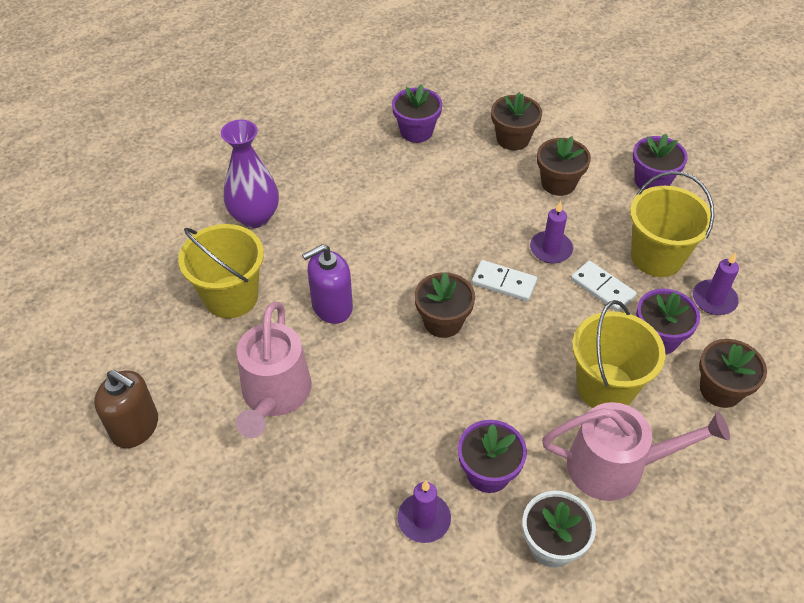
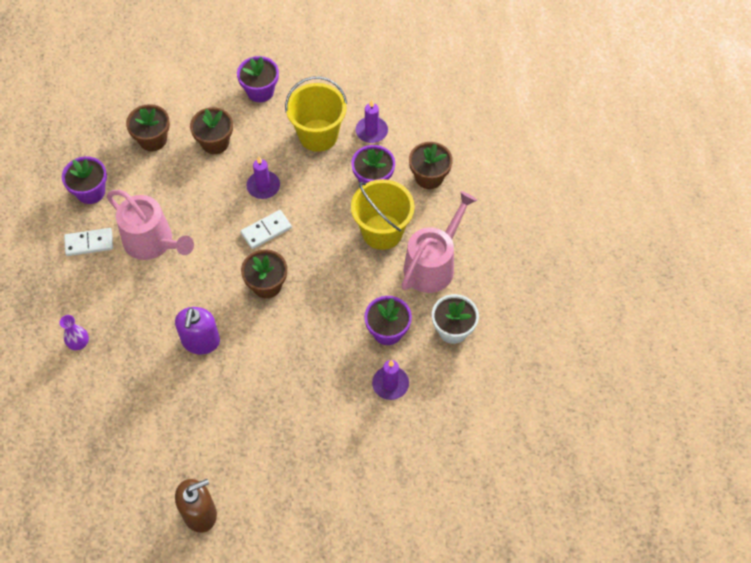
camera: 55 degrees left, 10 degrees up
yellow bucket [178,224,264,318] -> none
purple vase [221,119,279,228] -> purple vase [59,315,89,350], size x0.52
pink watering can [236,302,312,438] -> pink watering can moved to [107,190,194,260]
white domino [571,261,637,312] -> white domino moved to [64,228,113,256]

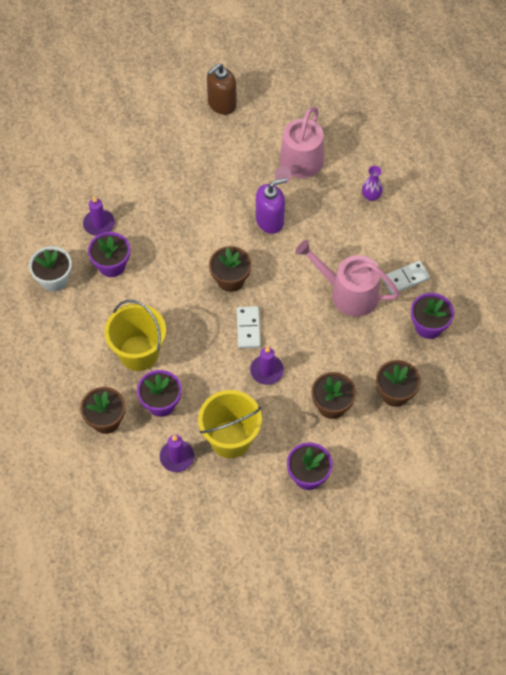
camera: 165 degrees right, 0 degrees up
purple soap dispenser [175,307,220,354] -> purple soap dispenser turned 75 degrees clockwise [256,178,287,234]
white domino [241,210,292,249] -> white domino turned 45 degrees counterclockwise [237,306,261,348]
pink watering can [401,191,477,293] -> pink watering can moved to [275,107,324,184]

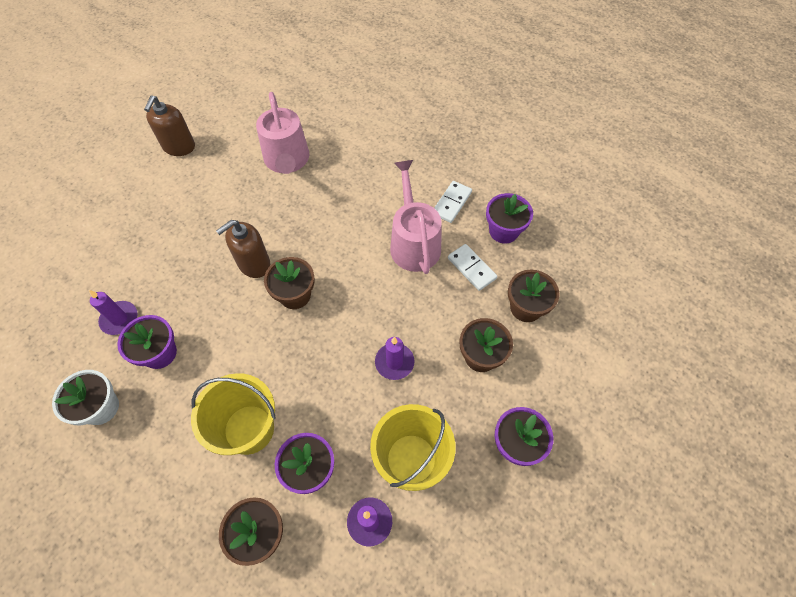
camera: 35 degrees left, 0 degrees up
white domino [237,306,261,348] -> white domino moved to [448,244,497,291]
purple soap dispenser [256,178,287,234] -> none
pink watering can [295,240,400,317] -> pink watering can turned 90 degrees clockwise [390,160,442,274]
purple vase [362,166,383,201] -> none
none -> brown soap dispenser [216,220,270,278]

